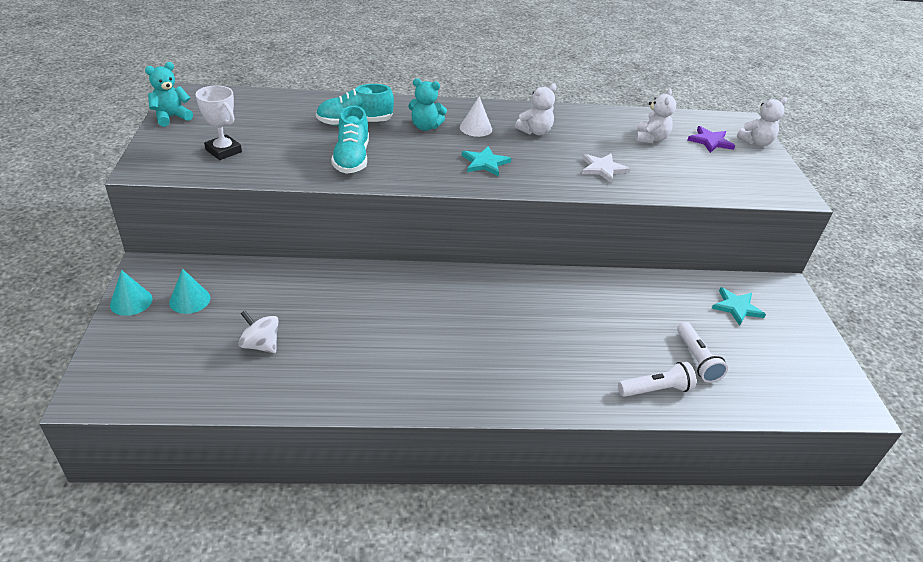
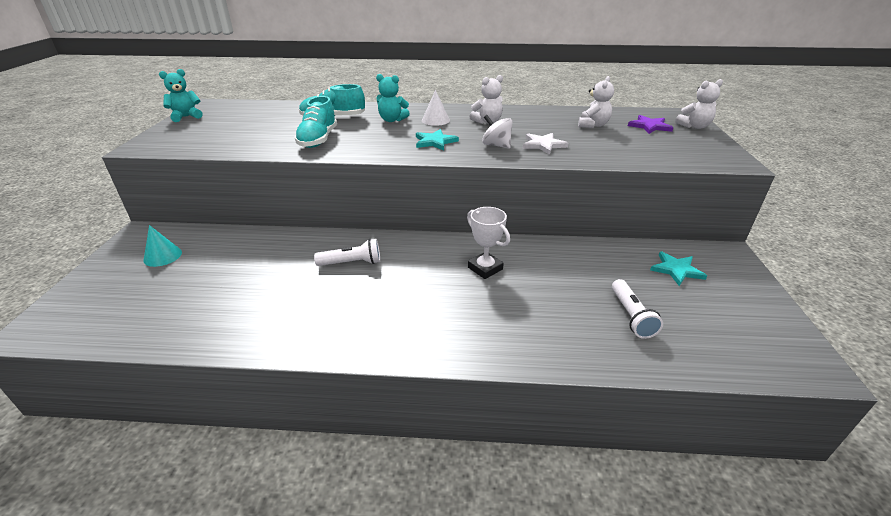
camera: 10 degrees right, 5 degrees down
turquoise cone [110,270,152,316] -> none
white trophy [196,85,242,160] -> white trophy moved to [467,207,510,279]
white spinning top [238,310,279,353] -> white spinning top moved to [482,115,512,149]
white flashlight [618,362,696,397] -> white flashlight moved to [314,239,380,266]

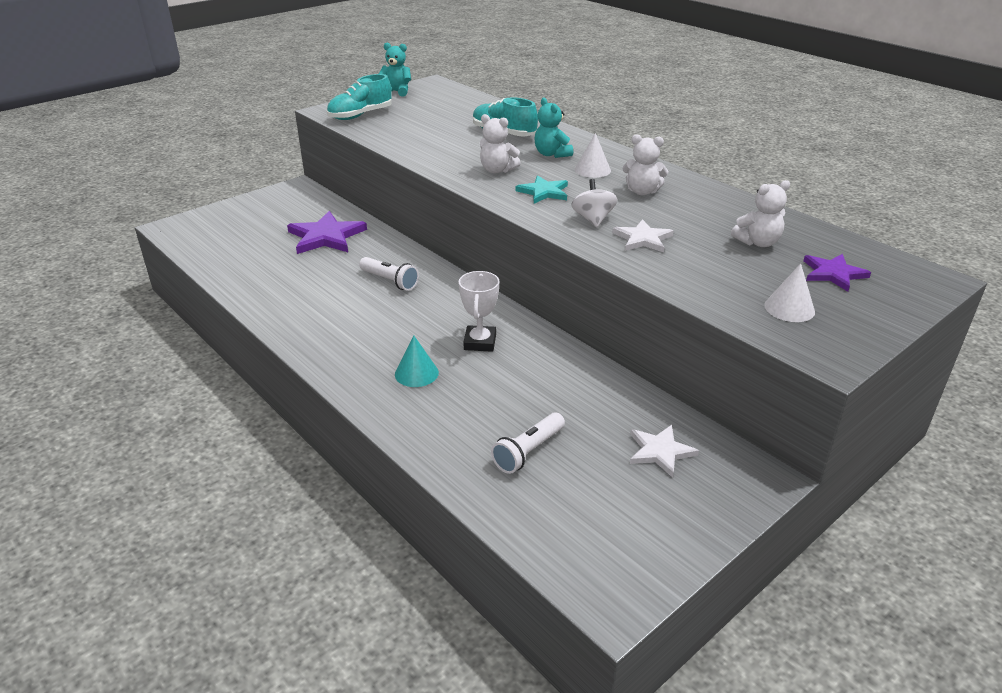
camera: 45 degrees right, 0 degrees up
turquoise cone [143,225,182,267] -> turquoise cone moved to [395,336,439,387]
turquoise shoe [294,96,337,148] -> turquoise shoe moved to [327,74,392,120]
turquoise star [650,251,707,286] -> white star [630,425,699,478]
white teddy bear [675,79,723,129] -> white teddy bear moved to [480,114,521,173]
none -> purple star [287,211,367,254]
none -> white cone [764,263,815,322]

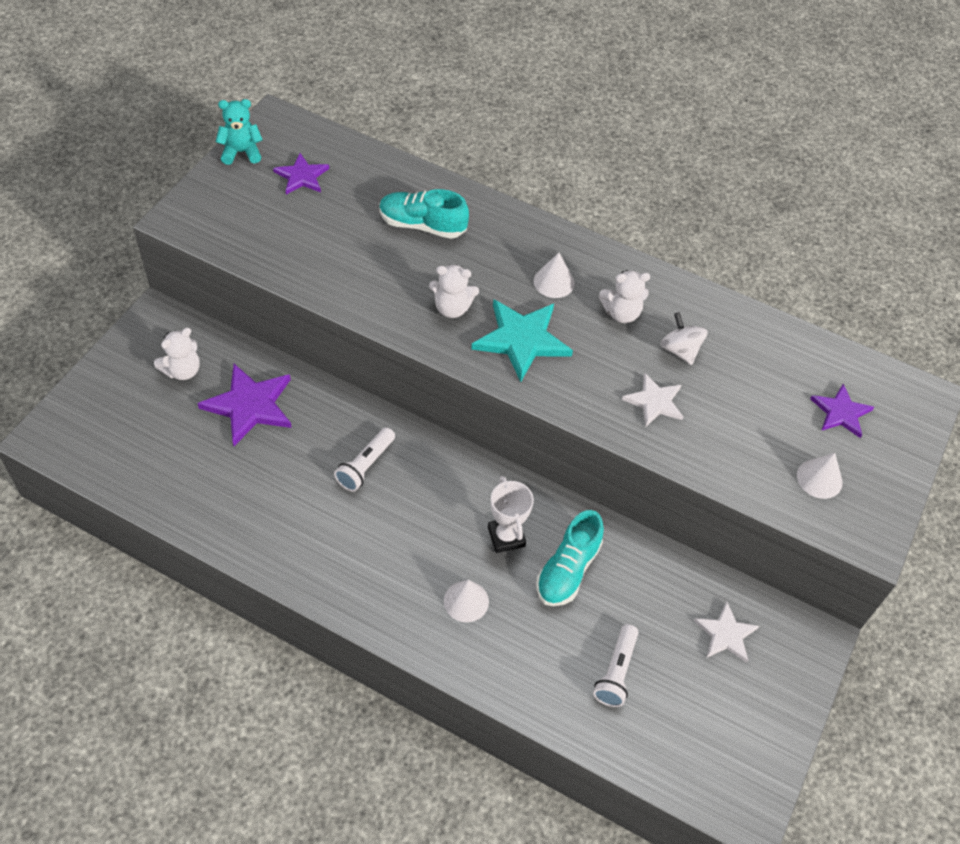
camera: 25 degrees left, 20 degrees up
turquoise shoe [327,74,392,120] -> turquoise shoe moved to [536,510,604,606]
white flashlight [359,257,419,291] -> white flashlight turned 105 degrees clockwise [334,427,395,491]
turquoise cone [395,336,439,387] -> white cone [444,580,489,622]
turquoise star [515,175,568,204] -> turquoise star [471,299,573,382], size x1.64
turquoise teddy bear [534,98,573,158] -> none
white spinning top [571,179,617,227] -> white spinning top moved to [660,312,708,365]
white teddy bear [731,180,790,247] -> white teddy bear moved to [154,328,200,380]
none -> purple star [273,153,329,194]

